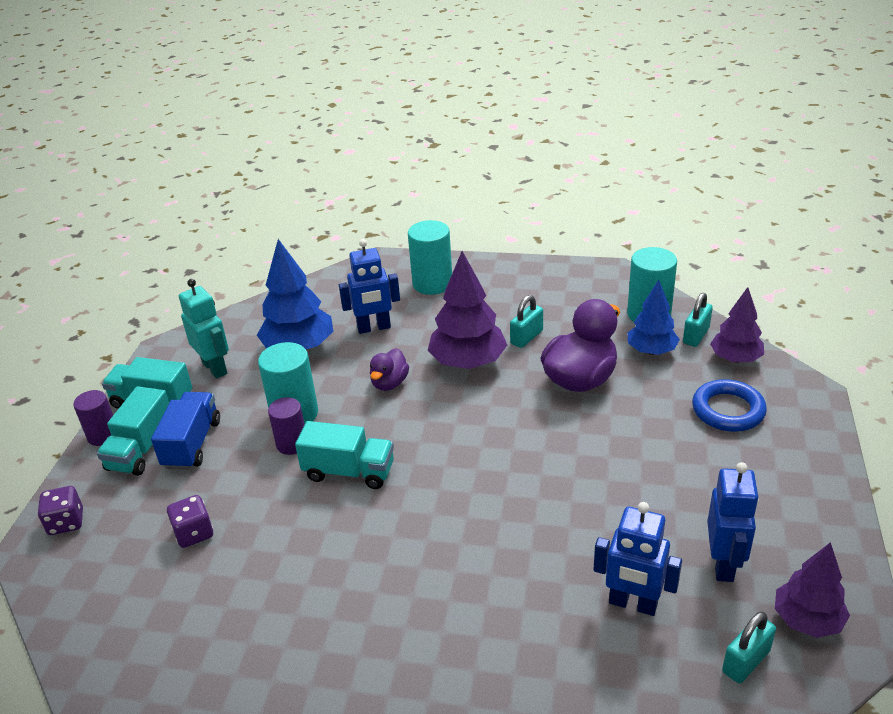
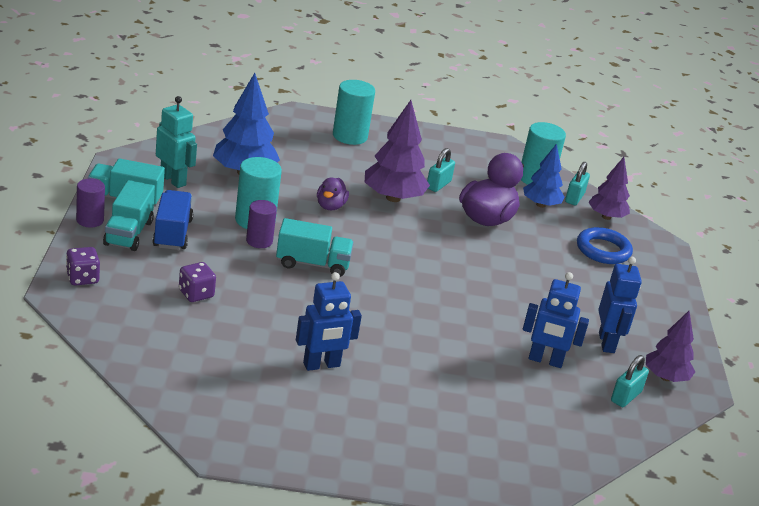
camera: 15 degrees left, 5 degrees down
blue robot [339,239,400,334] -> blue robot moved to [296,272,362,371]

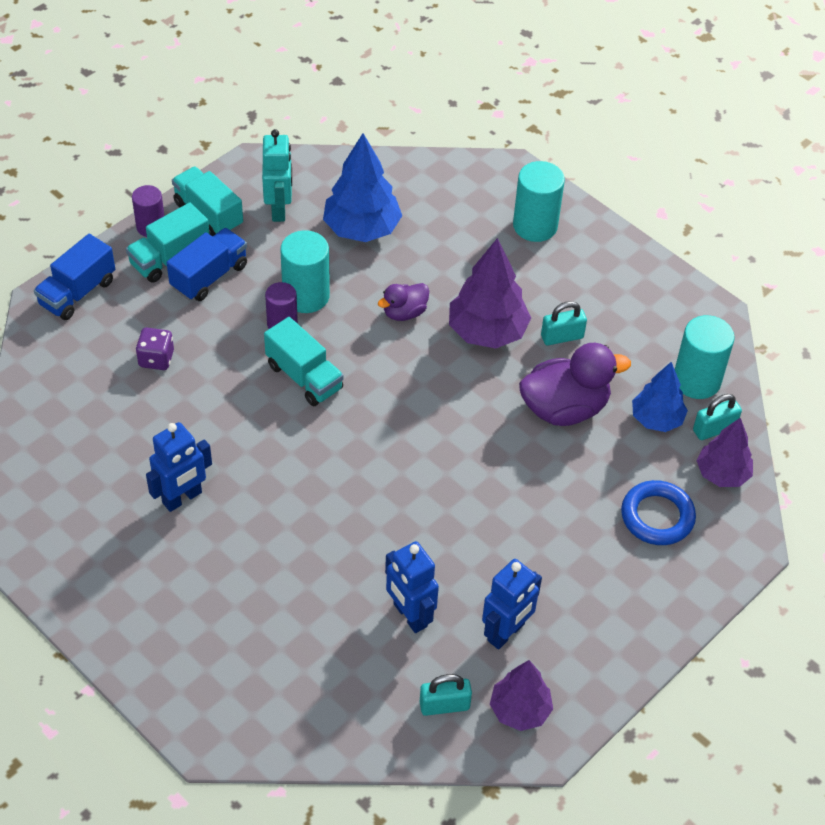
camera: 45 degrees right, 20 degrees up
purple dice [66,247,100,286] -> blue truck [34,234,115,320]
blue robot [296,272,362,371] -> blue robot turned 60 degrees counterclockwise [146,422,212,512]

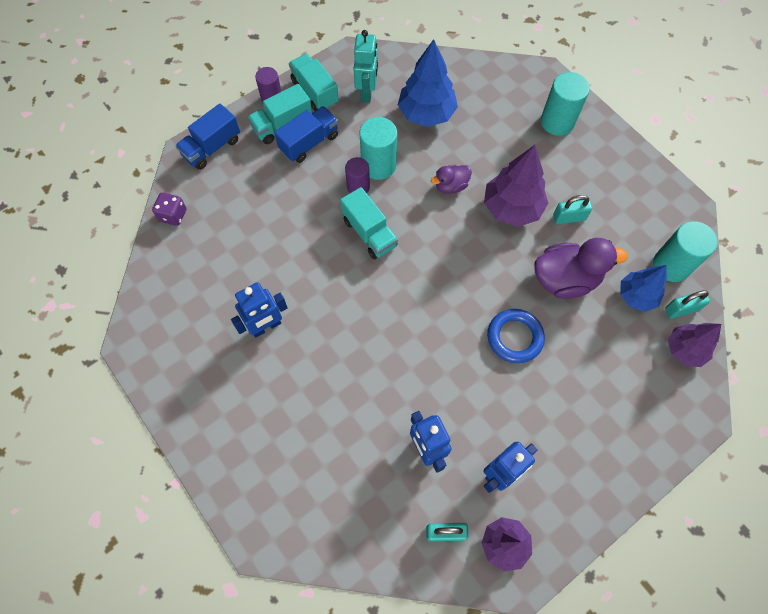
camera: 10 degrees right, 15 degrees up
purple dice [136,327,174,370] -> purple dice moved to [152,192,186,226]
blue ring [621,480,696,545] -> blue ring moved to [487,309,545,363]

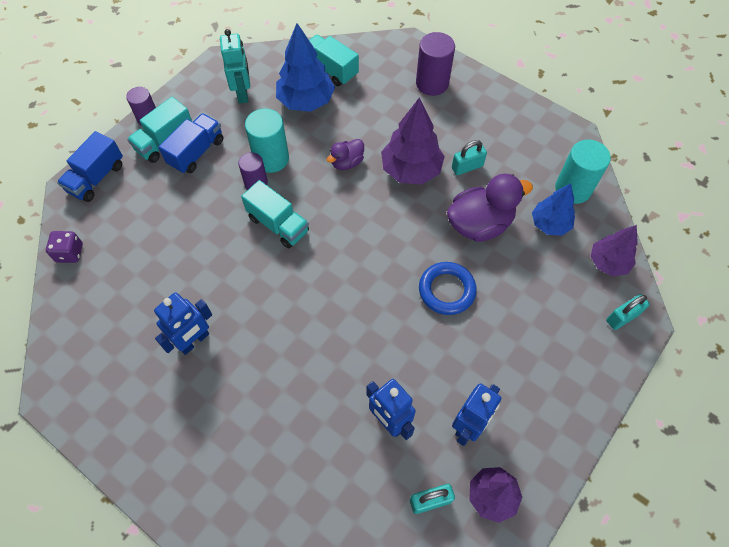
camera: 15 degrees left, 5 degrees down
turquoise truck [289,54,339,111] -> turquoise truck moved to [309,35,359,86]
turquoise cylinder [541,72,590,136] -> purple cylinder [416,32,455,96]
turquoise padlock [665,290,710,319] -> turquoise padlock moved to [606,294,650,330]

